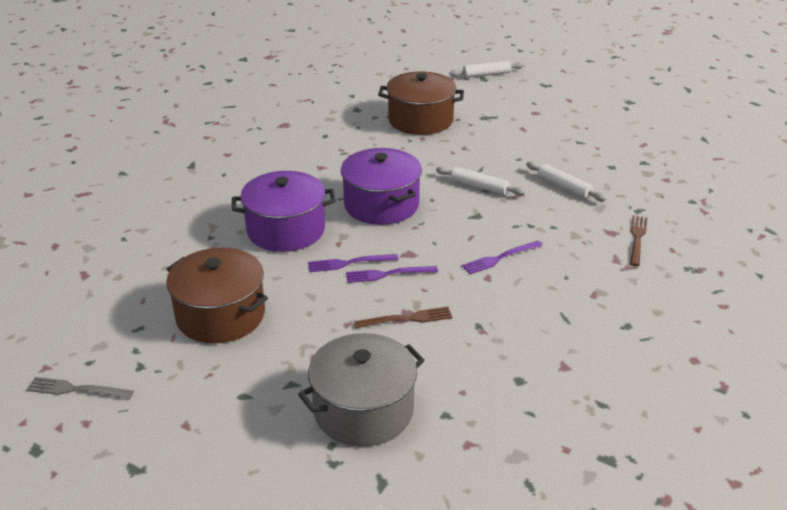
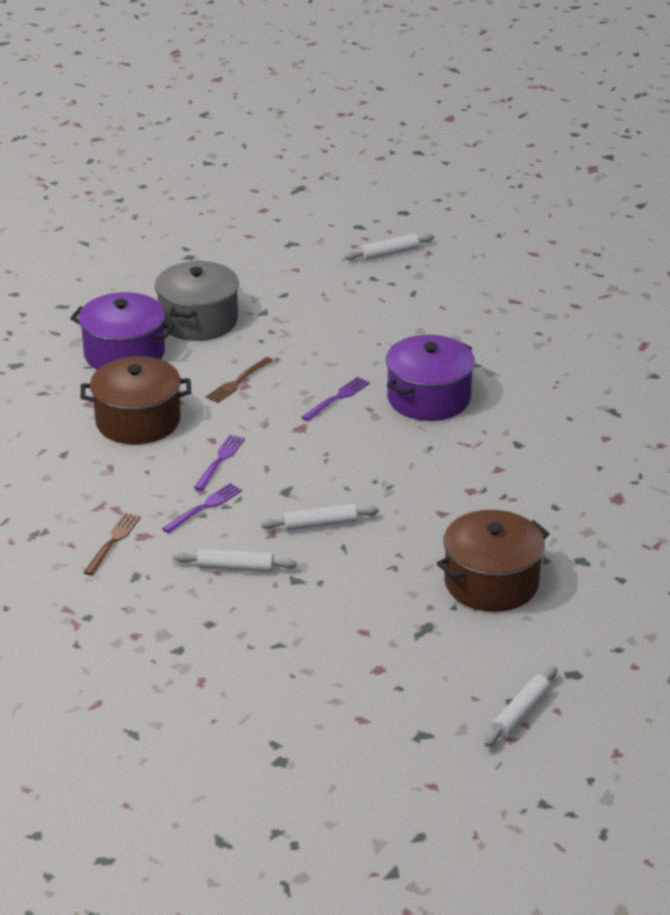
camera: 140 degrees right, 0 degrees up
grey fork [27,377,134,399] -> white rolling pin [345,234,434,261]
brown pot [166,248,268,343] -> brown pot moved to [81,356,191,444]
purple pot [341,148,422,225] -> purple pot moved to [70,292,174,370]
purple fork [346,266,438,283] -> purple fork moved to [162,483,242,533]
brown fork [630,215,647,266] -> brown fork turned 135 degrees counterclockwise [84,513,141,576]

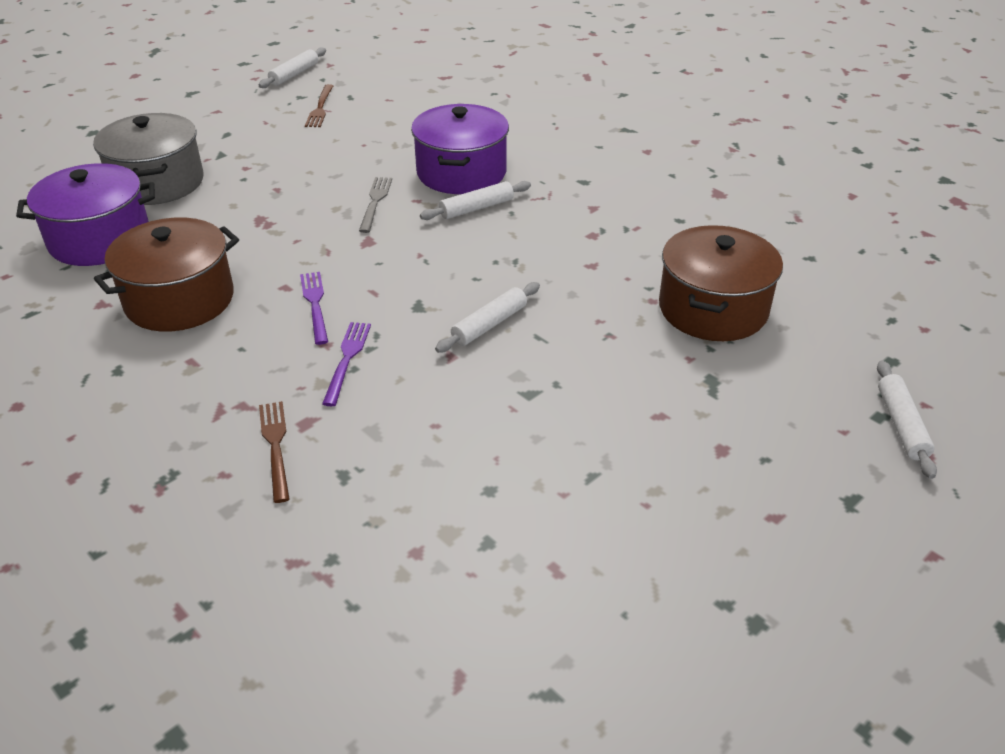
camera: 35 degrees left, 5 degrees up
white rolling pin [174,549,297,572] -> white rolling pin moved to [420,181,531,220]
brown fork [206,357,273,403] -> brown fork moved to [305,84,333,127]
purple fork [301,377,370,421] -> grey fork [359,177,392,233]

